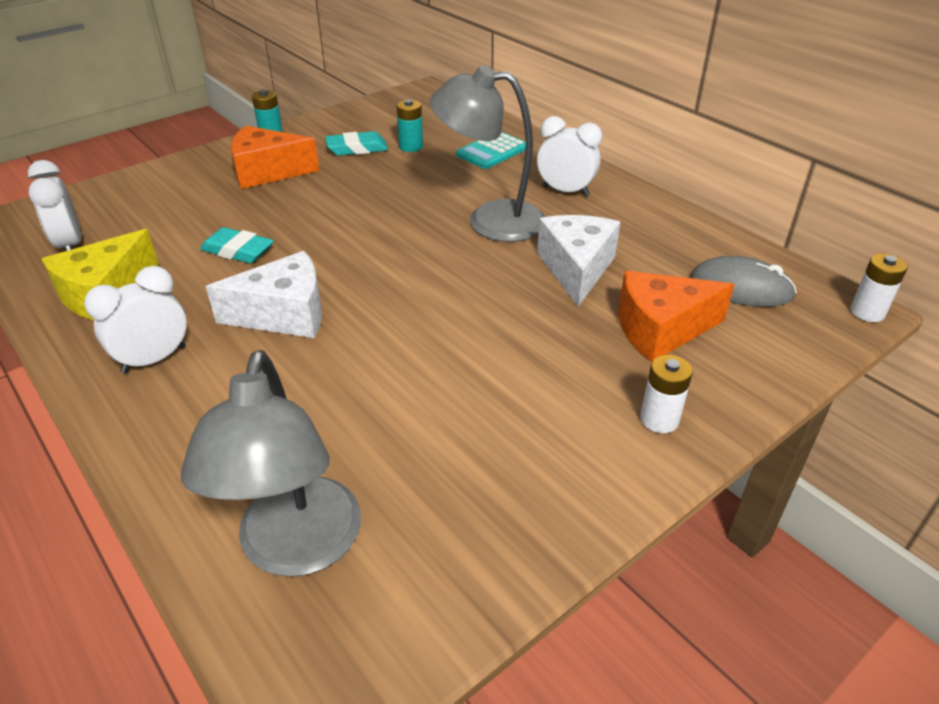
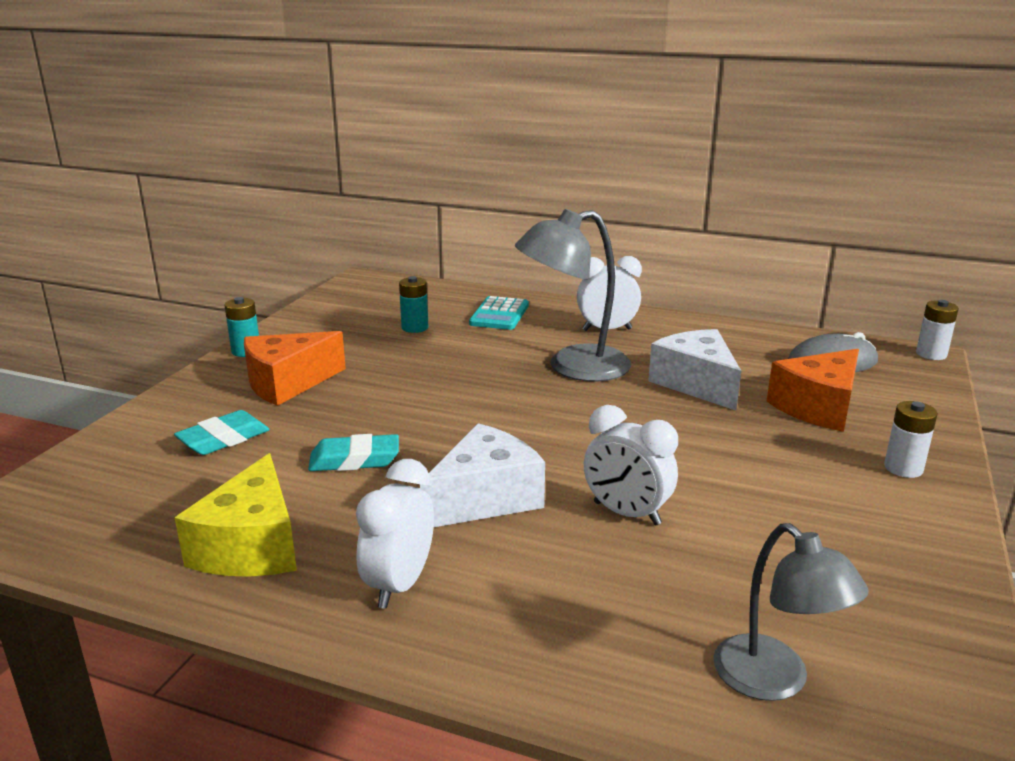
camera: 30 degrees left, 15 degrees down
white clock [28,160,82,251] -> white clock moved to [584,405,678,526]
grey lamp [181,350,361,577] -> grey lamp [713,523,869,701], size x0.65
turquoise eraser [325,131,388,156] -> turquoise eraser moved to [174,410,270,455]

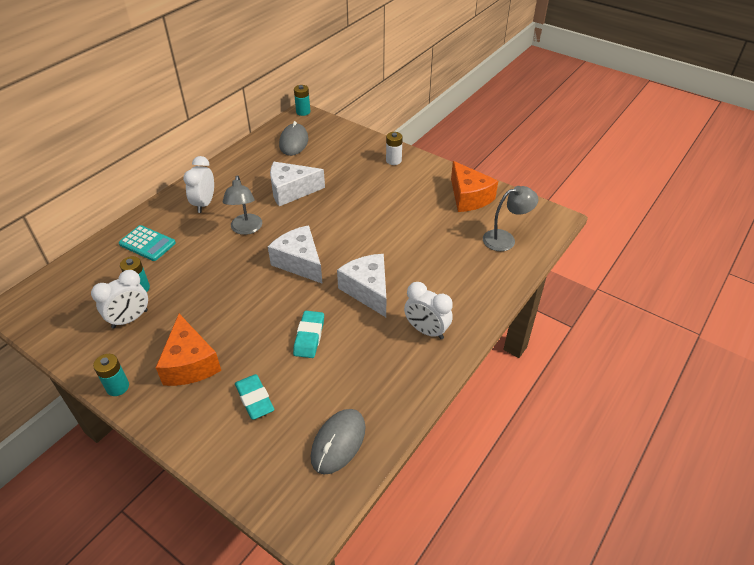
camera: 75 degrees left, 20 degrees up
yellow cheese [175,453,297,577] -> none
grey lamp [515,209,631,382] -> grey lamp [223,175,262,235], size x0.65
white clock [584,405,678,526] -> white clock moved to [91,270,148,329]
orange cheese [767,349,859,432] -> orange cheese moved to [451,161,498,212]
white battery [916,300,959,360] -> turquoise battery [294,85,310,116]
none -> white cheese [268,225,323,284]
none -> grey mouse [311,409,365,475]

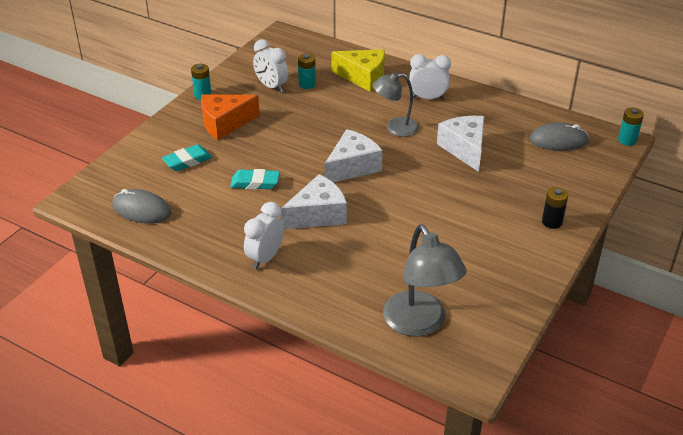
camera: 85 degrees right, 5 degrees down
turquoise calculator [119,225,176,261] -> yellow cheese [331,49,385,92]
white battery [386,132,403,165] -> black battery [542,187,568,229]
orange cheese [451,161,498,212] -> none
grey lamp [483,186,538,251] -> grey lamp [383,224,467,336], size x1.53

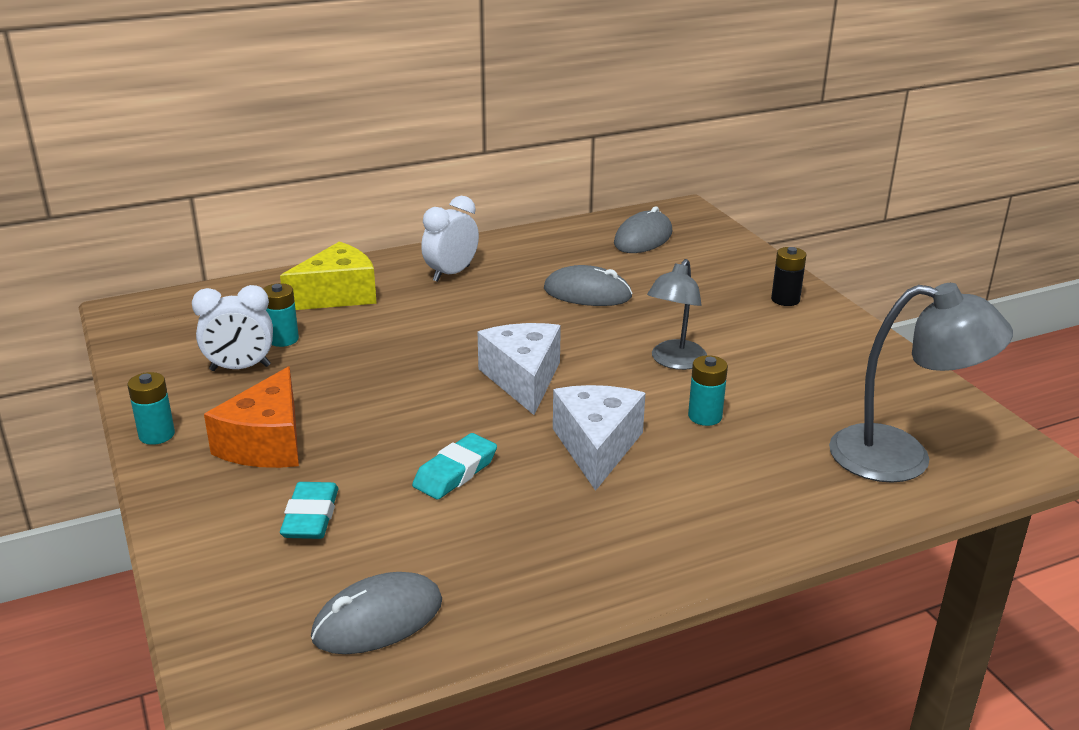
camera: 55 degrees left, 10 degrees down
white clock [244,202,284,269] -> none
grey lamp [373,72,419,137] -> grey lamp moved to [647,259,707,370]
white cheese [437,116,484,172] -> grey mouse [544,265,633,306]
turquoise battery [618,108,644,146] -> turquoise battery moved to [688,355,728,426]

